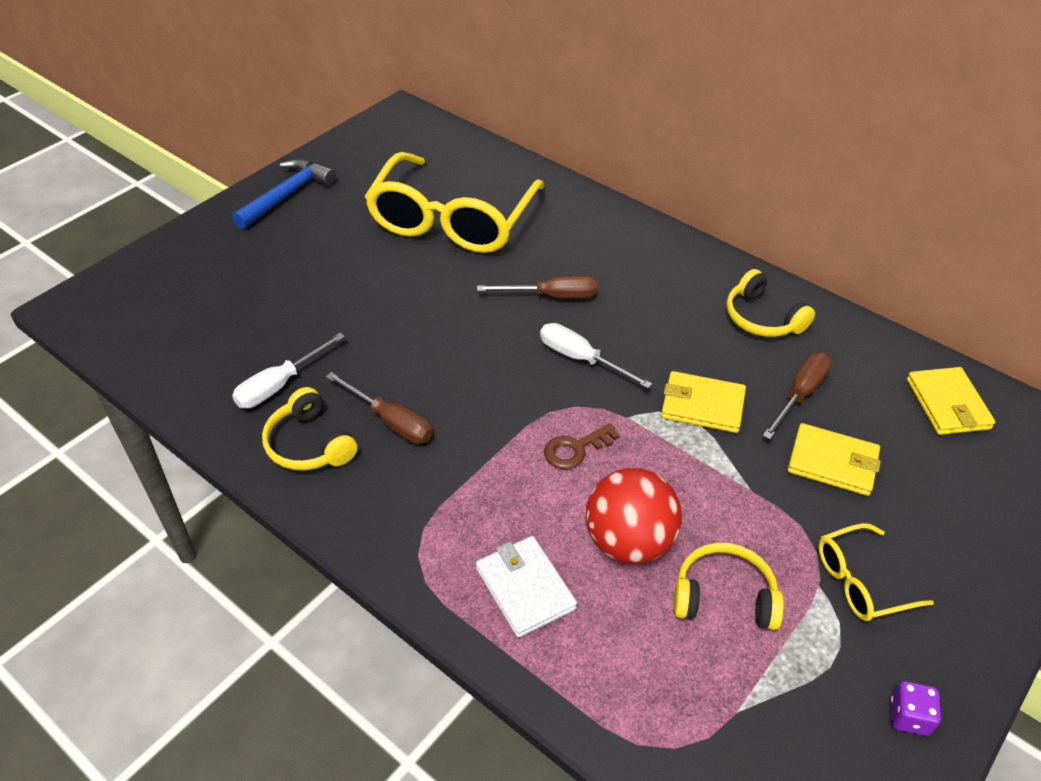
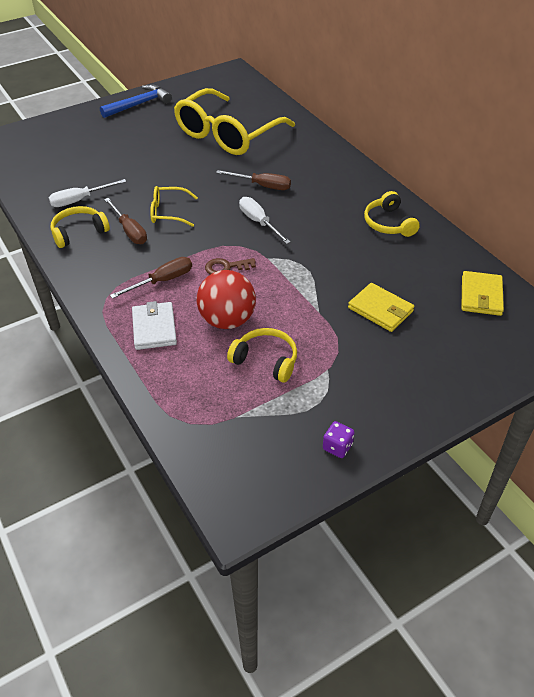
camera: 20 degrees right, 0 degrees up
yellow headphones [262,387,358,470] -> yellow headphones turned 75 degrees clockwise [51,206,110,248]
yellow wallet [661,371,746,433] -> none
brown screwdriver [763,352,832,439] -> brown screwdriver moved to [110,257,192,299]
yellow glasses [818,523,934,621] -> yellow glasses moved to [150,186,198,227]

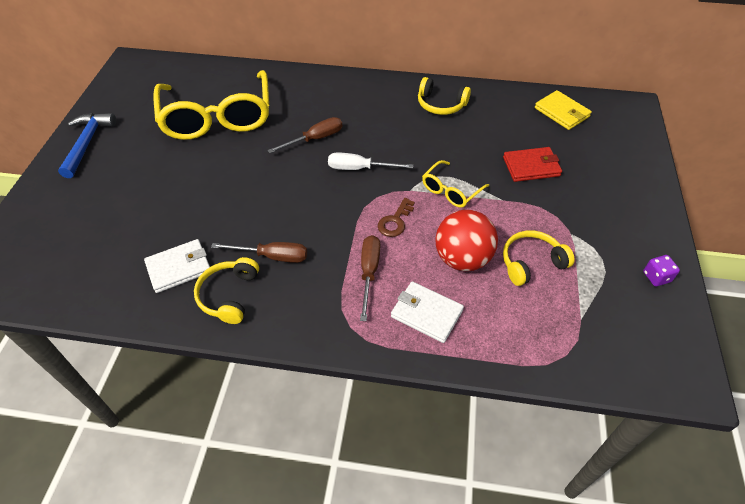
camera: 50 degrees left, 5 degrees up
white screwdriver [49,179,126,207] -> white wallet [144,239,210,293]
yellow glasses [150,186,198,227] -> yellow glasses moved to [422,160,489,208]
yellow wallet [348,283,414,332] -> red wallet [503,147,562,182]

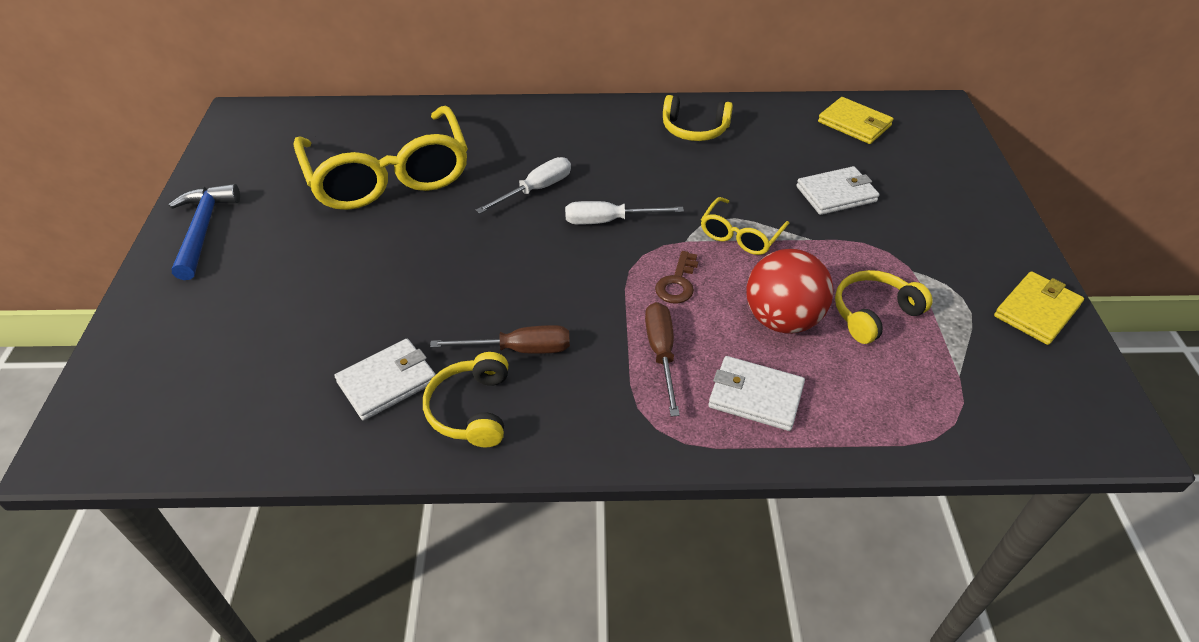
camera: 10 degrees left, 5 degrees down
brown screwdriver [267,117,342,154] -> white screwdriver [476,157,571,214]
red wallet [503,147,562,182] -> white wallet [796,166,880,215]
purple dice [643,255,680,286] -> yellow wallet [994,271,1084,345]

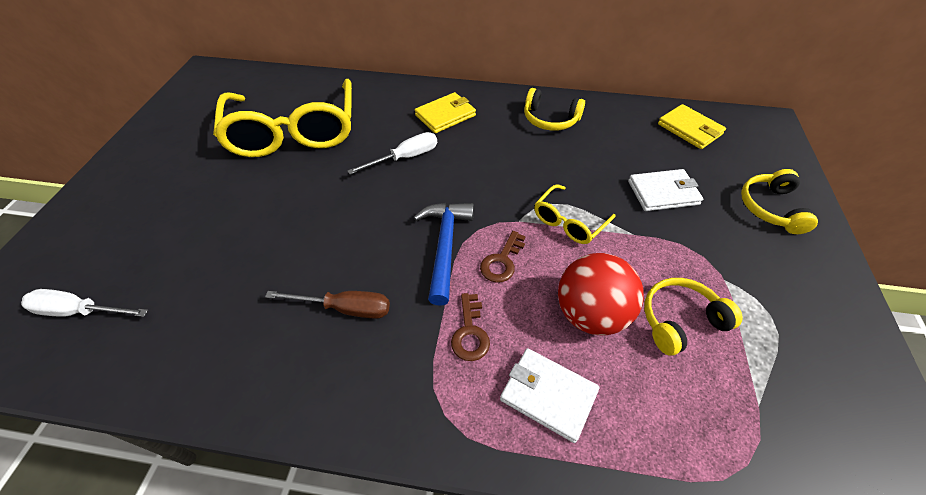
camera: 10 degrees right, 5 degrees up
blue hammer [168,184,240,280] -> blue hammer moved to [414,203,474,306]
white wallet [335,339,436,420] -> none
yellow headphones [423,352,508,447] -> yellow headphones moved to [741,169,818,234]
white screwdriver [565,201,684,225] -> white screwdriver moved to [21,289,148,317]
brown screwdriver [645,302,680,416] -> brown key [451,293,490,361]
yellow wallet [994,271,1084,345] -> yellow wallet moved to [415,92,476,133]

